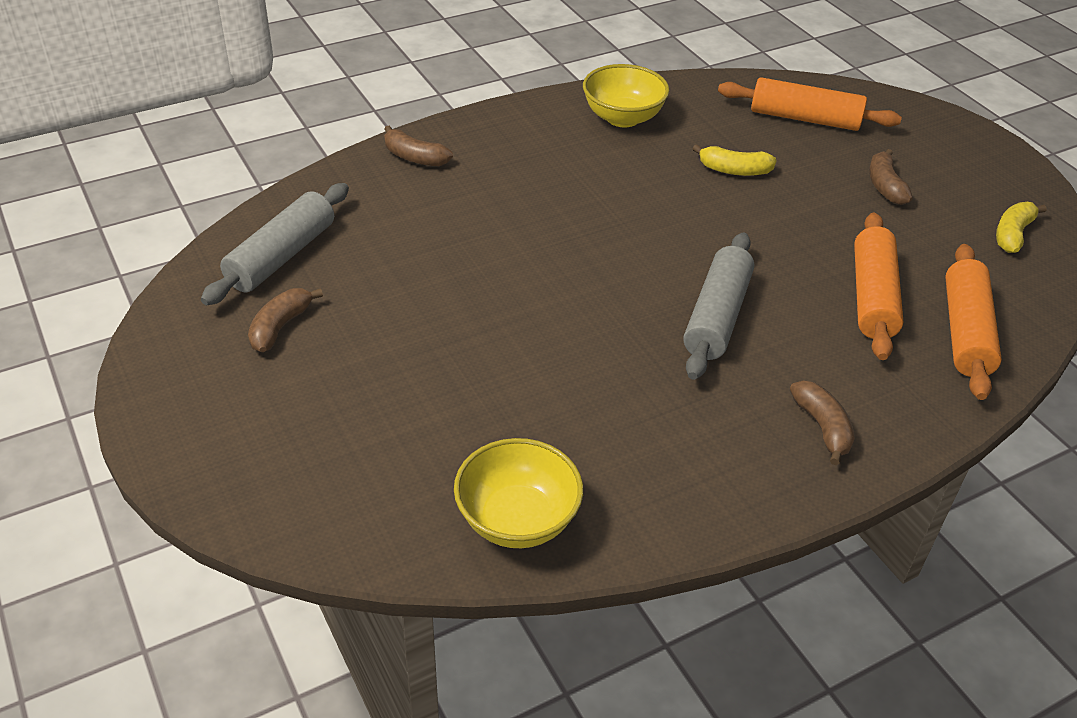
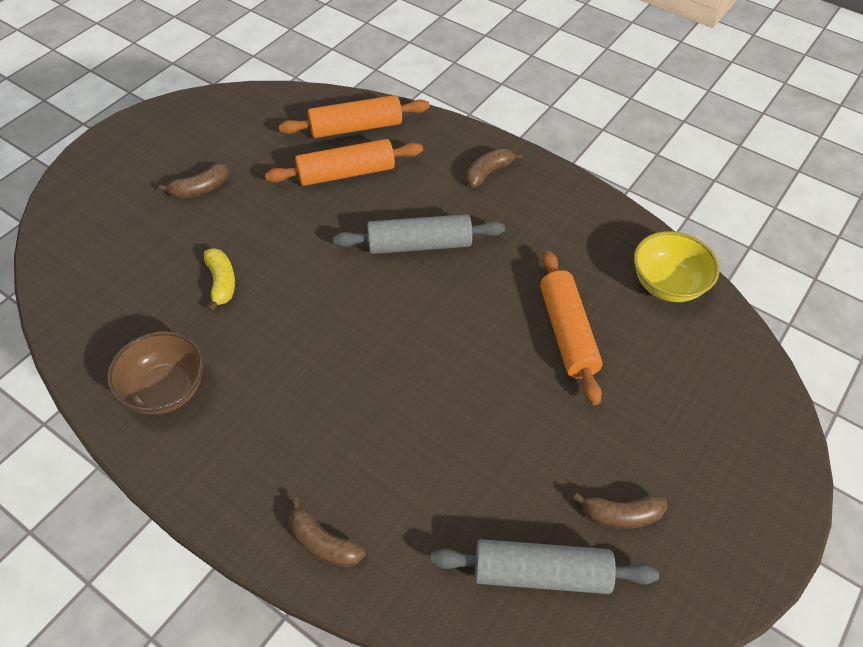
camera: 115 degrees left, 10 degrees up
brown banana [384,126,453,166] -> brown banana turned 120 degrees clockwise [289,498,365,567]
yellow bowl [583,64,670,127] -> brown bowl [107,332,204,415]
orange rolling pin [718,77,902,131] -> orange rolling pin moved to [540,251,603,405]
yellow banana [996,202,1047,253] -> none

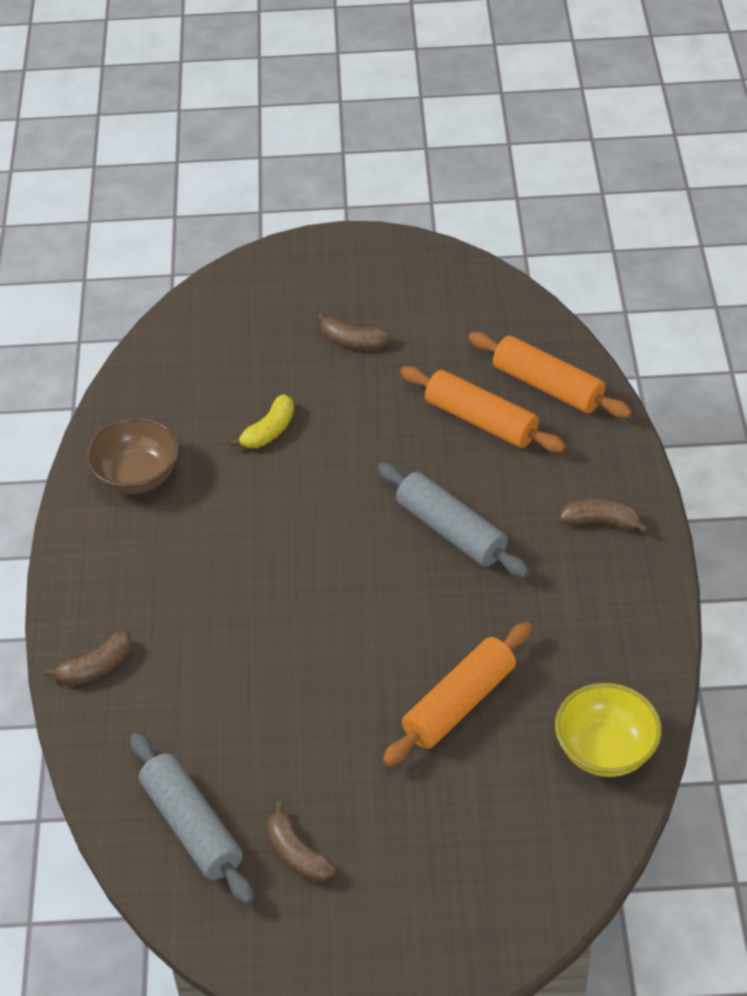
camera: 55 degrees right, 5 degrees down
brown banana [289,498,365,567] -> brown banana turned 120 degrees counterclockwise [45,631,132,685]

